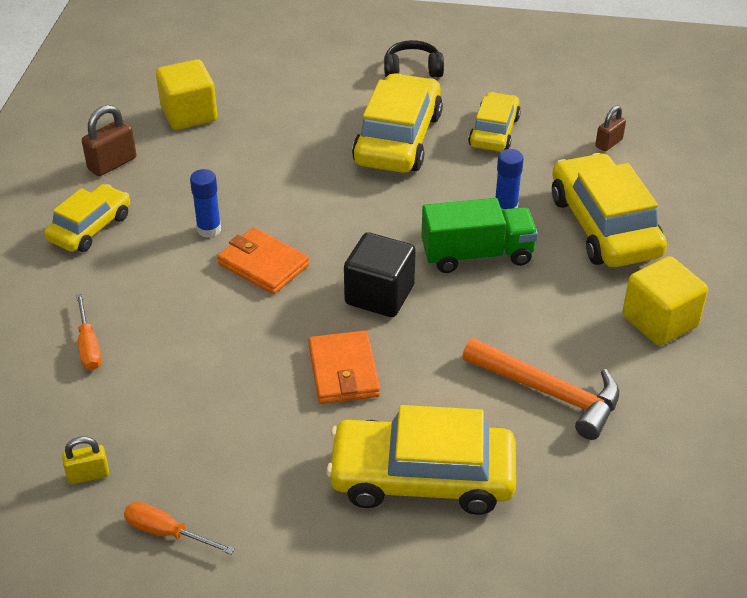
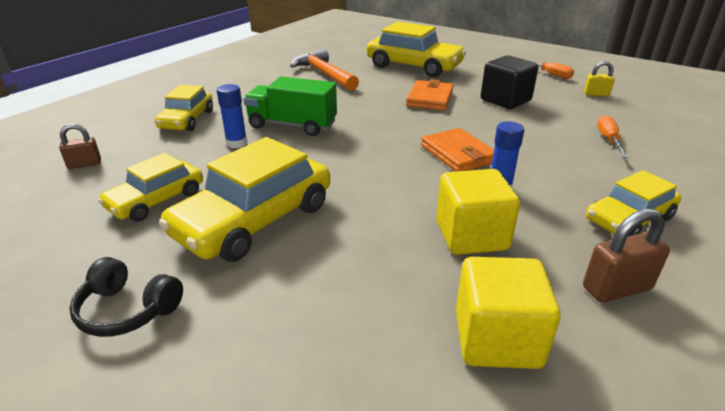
camera: 155 degrees left, 10 degrees down
black cube [344,232,416,317] -> black cube moved to [481,55,539,109]
yellow car [552,153,667,267] -> yellow car [155,85,213,131], size x0.60
yellow cube [622,256,708,346] -> yellow cube moved to [436,169,520,255]

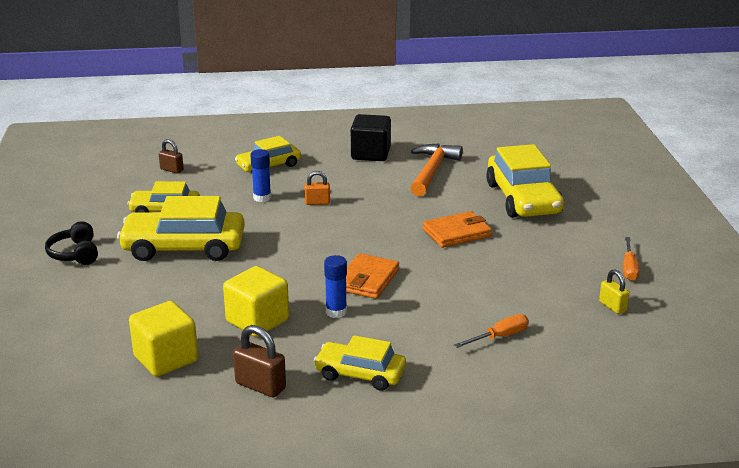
camera: 50 degrees right, 5 degrees down
green truck [244,76,337,136] -> orange padlock [305,171,330,205]
black cube [481,55,539,109] -> black cube moved to [351,114,391,161]

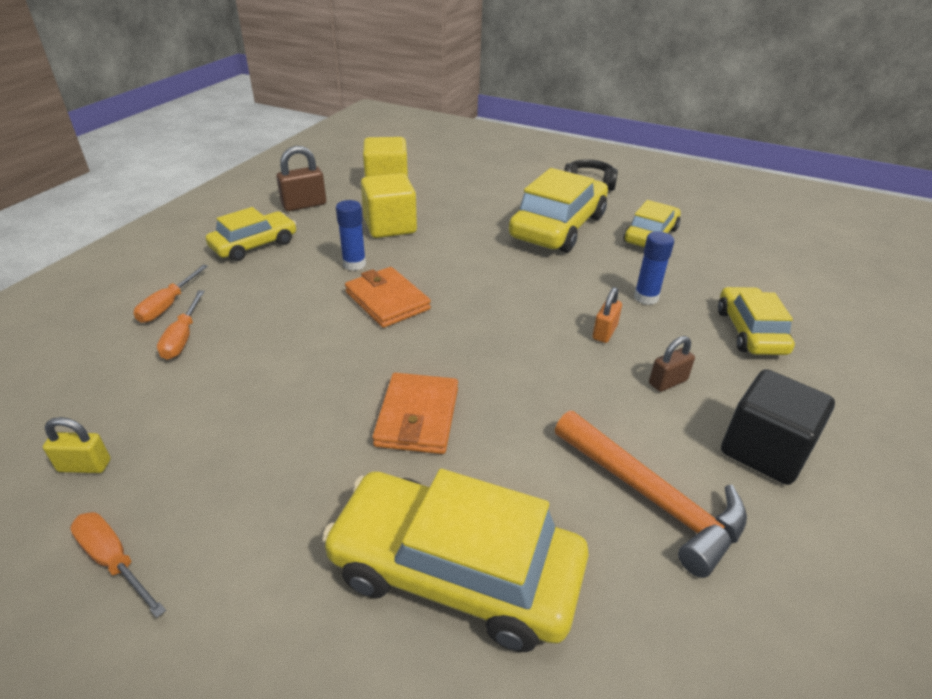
camera: 120 degrees right, 10 degrees up
brown padlock [159,139,184,174] -> brown padlock moved to [649,336,695,392]
none -> orange screwdriver [134,264,208,323]

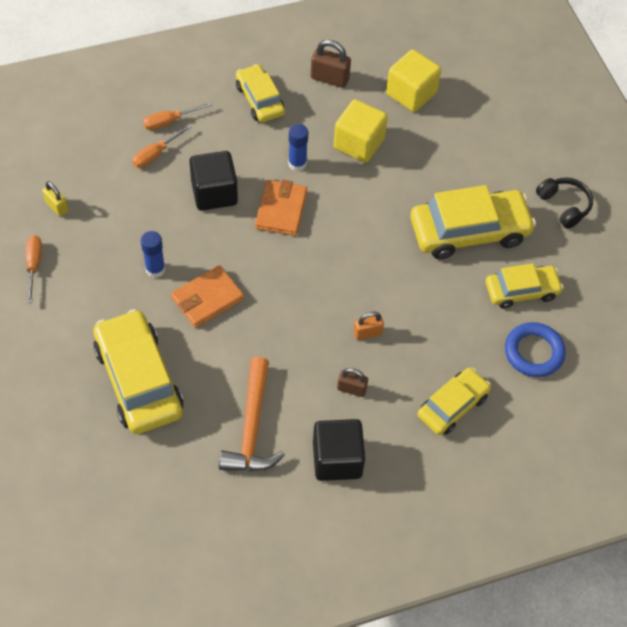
camera: 45 degrees right, 20 degrees up
yellow car [206,207,296,261] -> yellow car turned 120 degrees counterclockwise [236,64,285,122]
blue glue stick [634,231,674,305] -> blue glue stick moved to [141,231,165,278]
none -> black cube [189,151,238,211]
none -> blue ring [505,322,566,377]

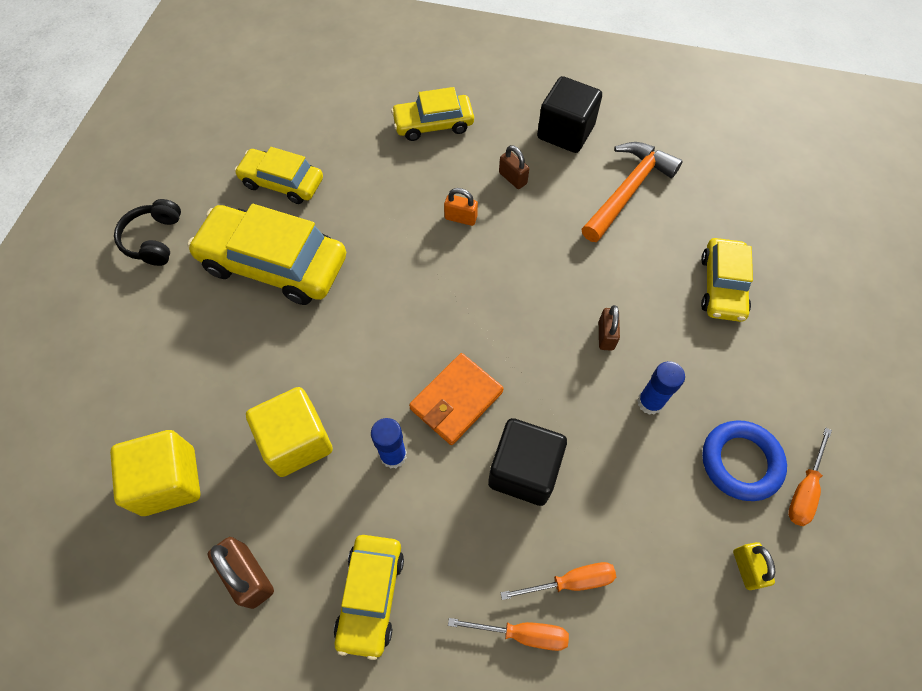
camera: 145 degrees left, 5 degrees up
yellow car [93,309,183,434] -> yellow car [701,238,753,322], size x0.60
orange wallet [171,265,244,328] -> brown padlock [599,305,620,351]
blue ring [505,322,566,377] -> blue ring moved to [702,420,787,501]

